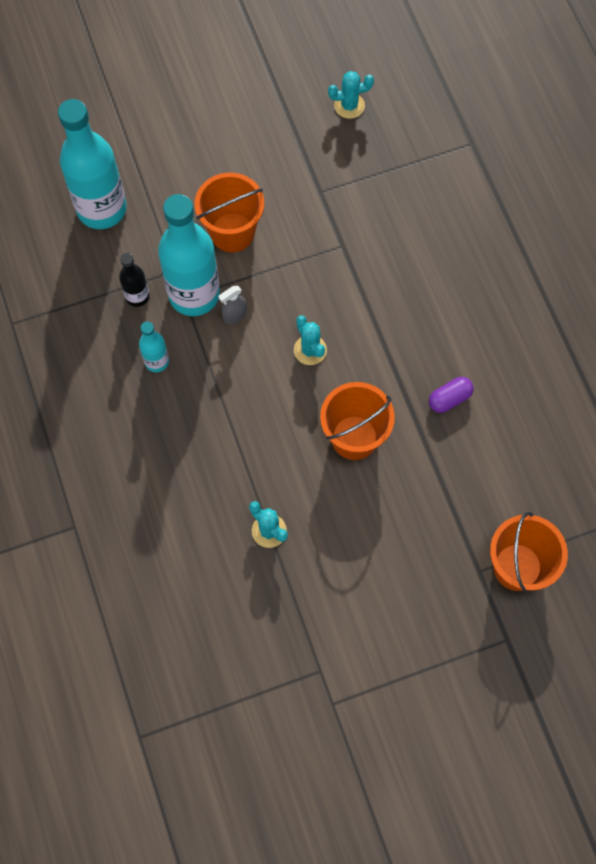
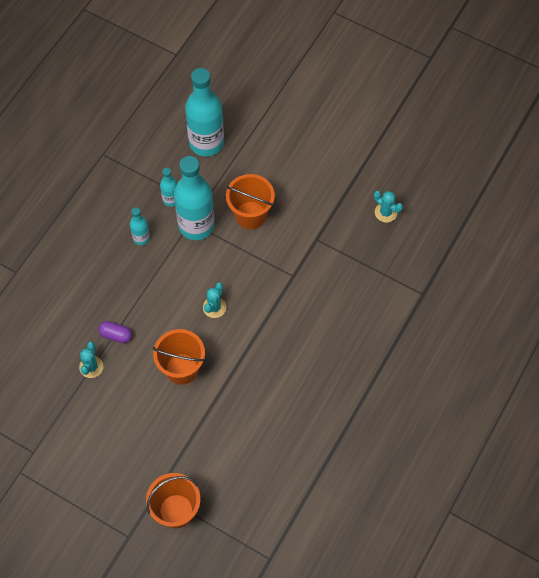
camera: 50 degrees right, 5 degrees down
black bottle [119,253,150,307] -> turquoise bottle [160,168,177,206]
grey spray bottle [218,286,247,324] -> none
purple capsule [429,377,474,413] -> purple capsule moved to [98,321,132,343]

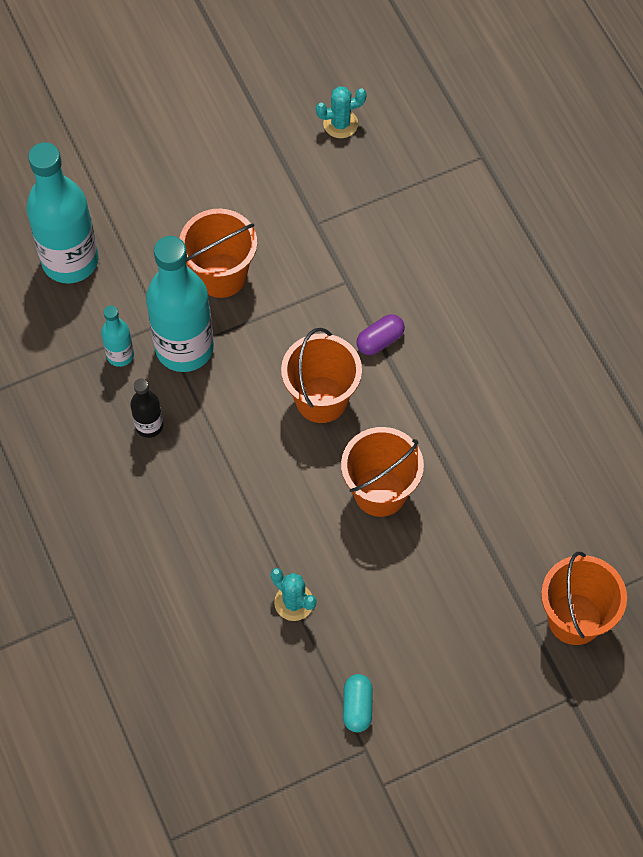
camera: 55 degrees left, 0 degrees up
purple capsule [98,321,132,343] -> purple capsule moved to [356,314,405,355]
turquoise bottle [130,207,150,245] -> black bottle [130,379,163,438]
turquoise cactus [203,282,226,318] -> orange bucket [281,328,362,423]
none -> turquoise capsule [343,674,373,732]

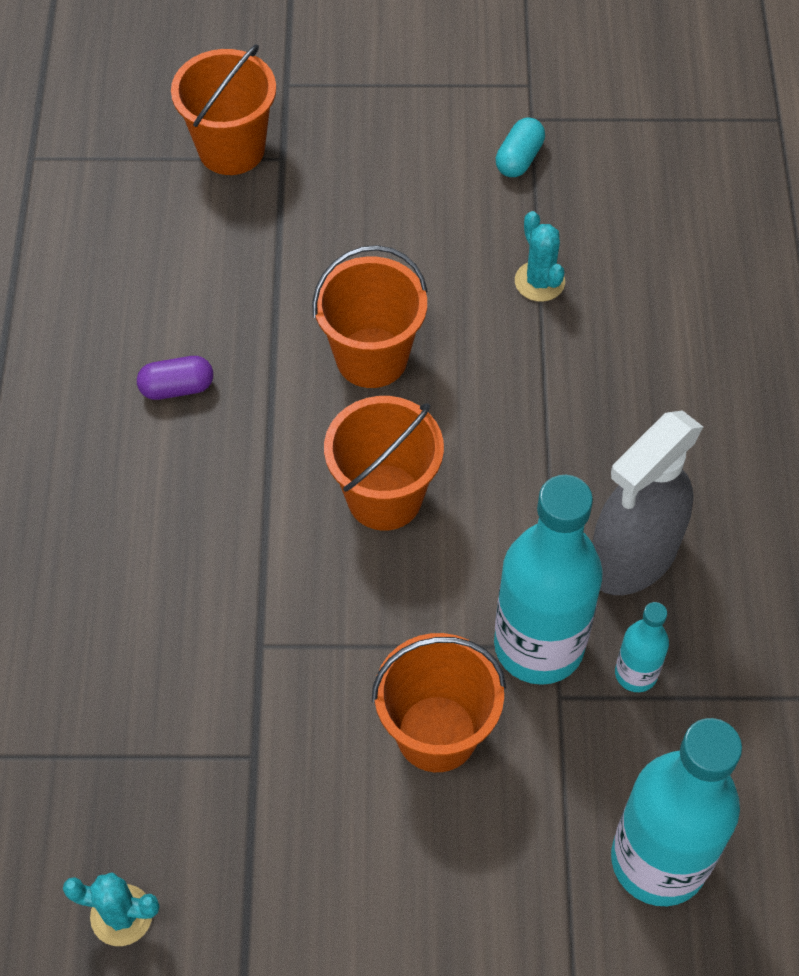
camera: 155 degrees left, 5 degrees down
black bottle [130,379,163,438] -> grey spray bottle [593,410,703,595]
purple capsule [356,314,405,355] -> purple capsule moved to [137,356,213,400]

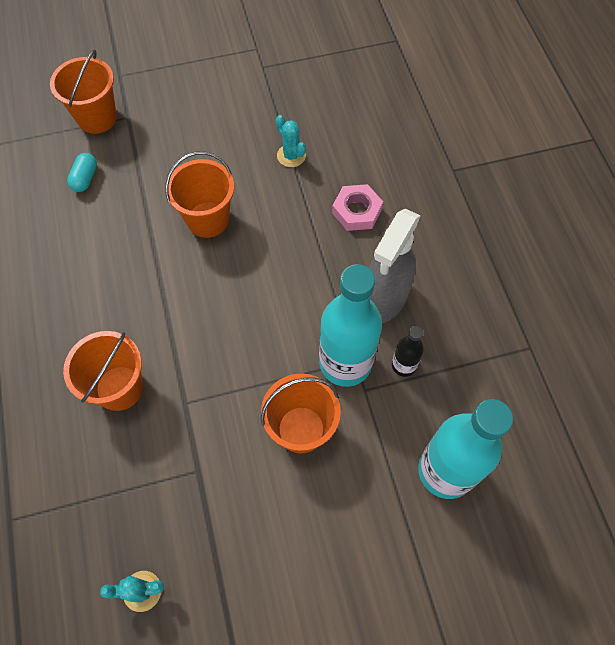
camera: 15 degrees left, 5 degrees up
purple capsule [137,356,213,400] -> none
orange bucket [324,396,444,531] -> orange bucket moved to [63,331,143,411]
turquoise capsule [496,118,545,177] -> turquoise capsule moved to [67,153,97,192]
turquoise bottle [615,602,669,692] -> black bottle [392,326,424,377]
none -> pink nut [332,184,383,231]

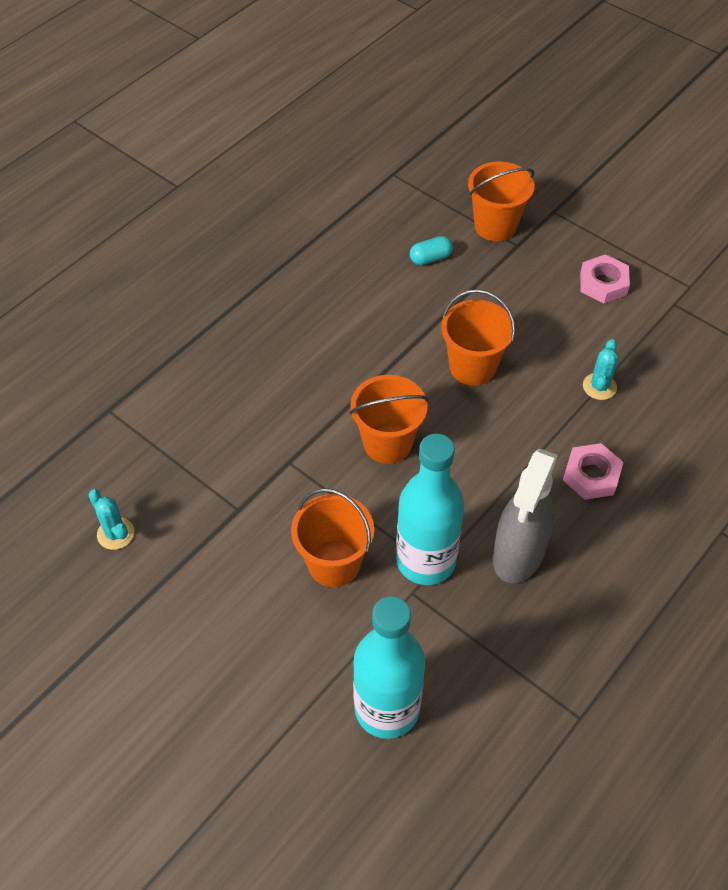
camera: 55 degrees right, 10 degrees down
orange bucket [63,331,143,411] -> orange bucket moved to [350,375,428,464]
grey spray bottle [368,209,420,323] -> grey spray bottle turned 60 degrees counterclockwise [493,449,558,583]
black bottle [392,326,424,377] -> none
none -> pink nut [580,254,630,303]

